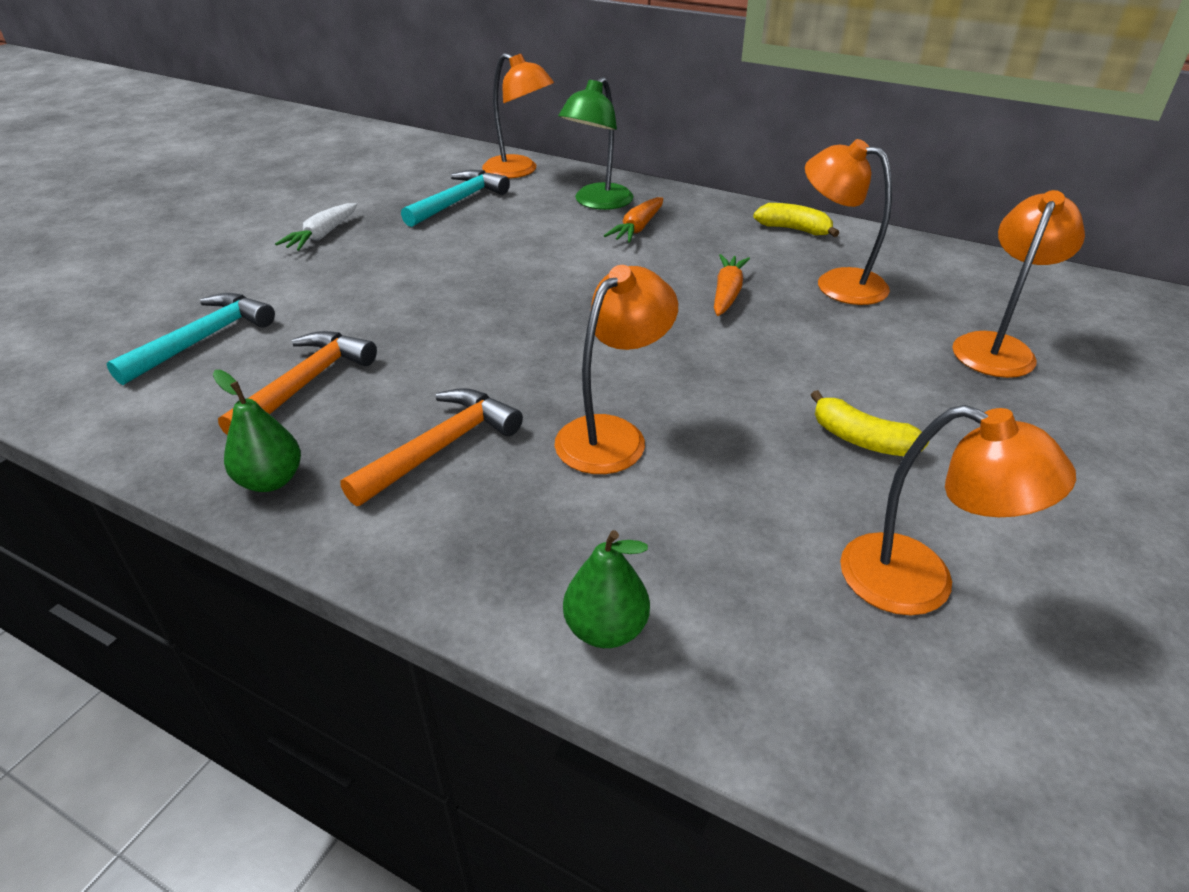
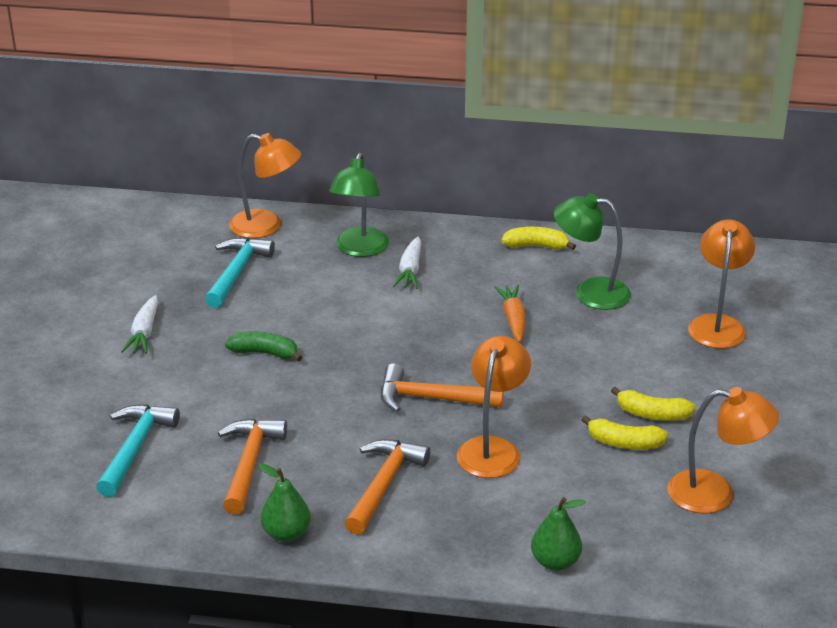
camera: 20 degrees left, 5 degrees down
orange carrot [604,197,663,243] -> white carrot [393,236,421,289]
orange lamp [805,139,892,305] -> green lamp [554,194,631,310]
none -> green banana [225,331,303,362]
none -> orange hammer [381,363,504,412]
none -> yellow banana [581,415,668,449]

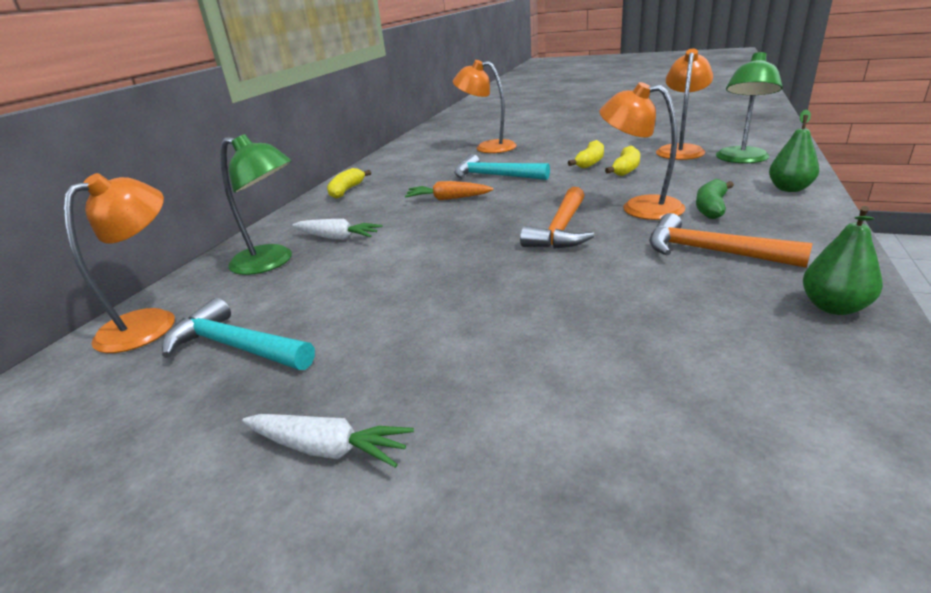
camera: 75 degrees left, 5 degrees down
turquoise hammer [96,404,180,497] -> turquoise hammer moved to [454,154,550,180]
orange hammer [218,419,287,514] -> none
green banana [225,331,303,362] -> green banana moved to [696,179,734,219]
green lamp [554,194,631,310] -> green lamp moved to [716,52,783,163]

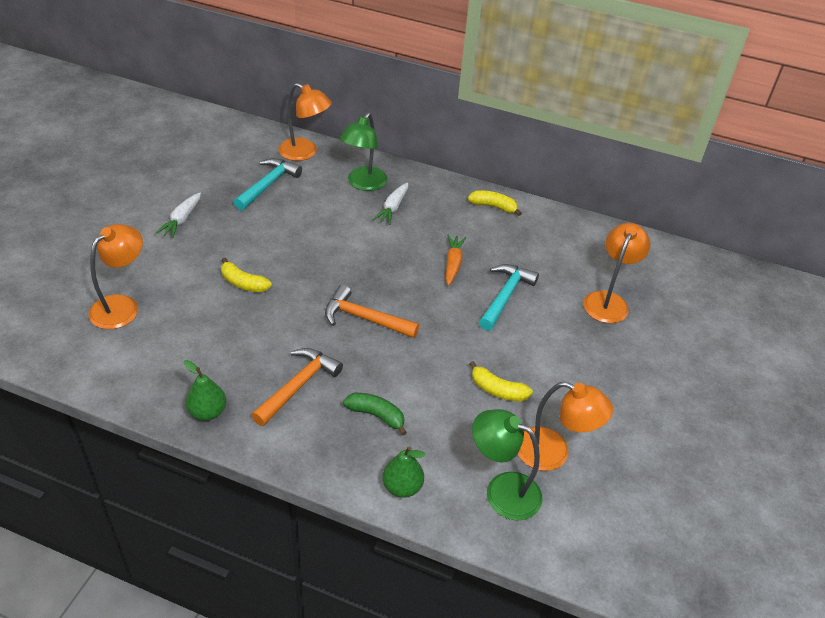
camera: 85 degrees right, 15 degrees up
yellow banana [568,140,604,169] -> yellow banana moved to [221,257,272,292]
orange lamp [599,82,685,220] -> orange lamp moved to [88,224,143,329]

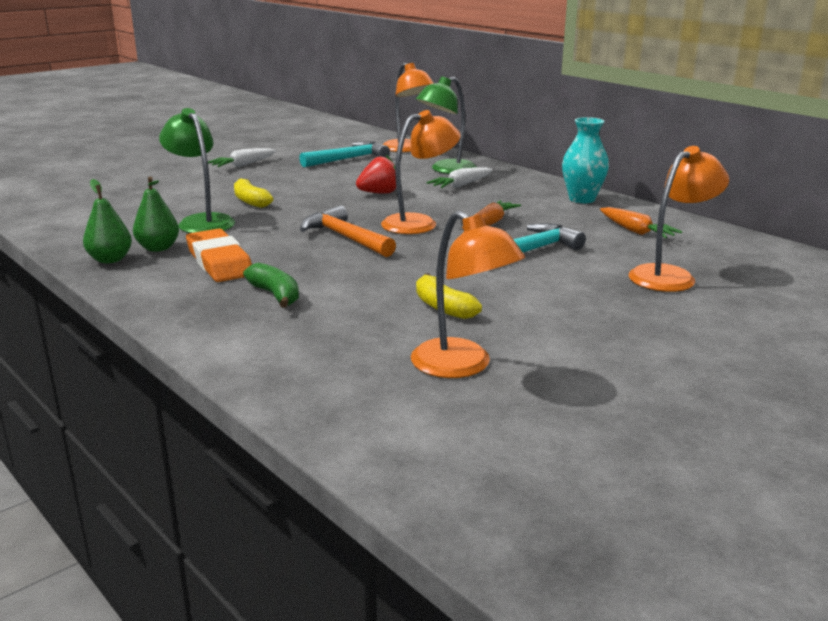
camera: 30 degrees right, 20 degrees down
orange lamp [88,224,143,329] -> orange lamp moved to [381,110,461,234]
orange hammer [251,348,343,426] -> orange eraser [186,228,252,282]
green pear [382,447,426,498] -> green pear moved to [133,176,179,252]
yellow banana [468,191,522,216] -> turquoise vase [562,117,609,203]
green lamp [472,409,542,521] -> green lamp moved to [159,108,235,233]
none -> red strawberry [356,155,396,194]
none -> orange carrot [600,207,682,238]

